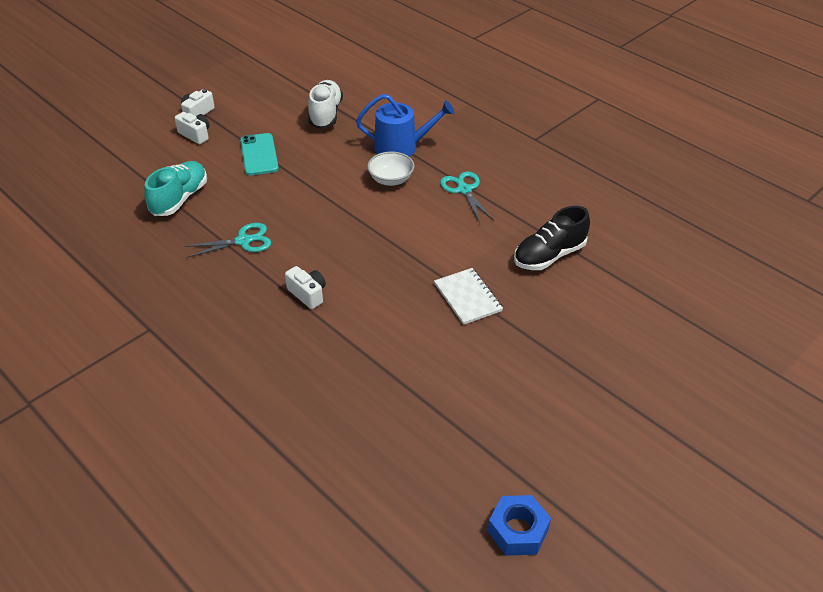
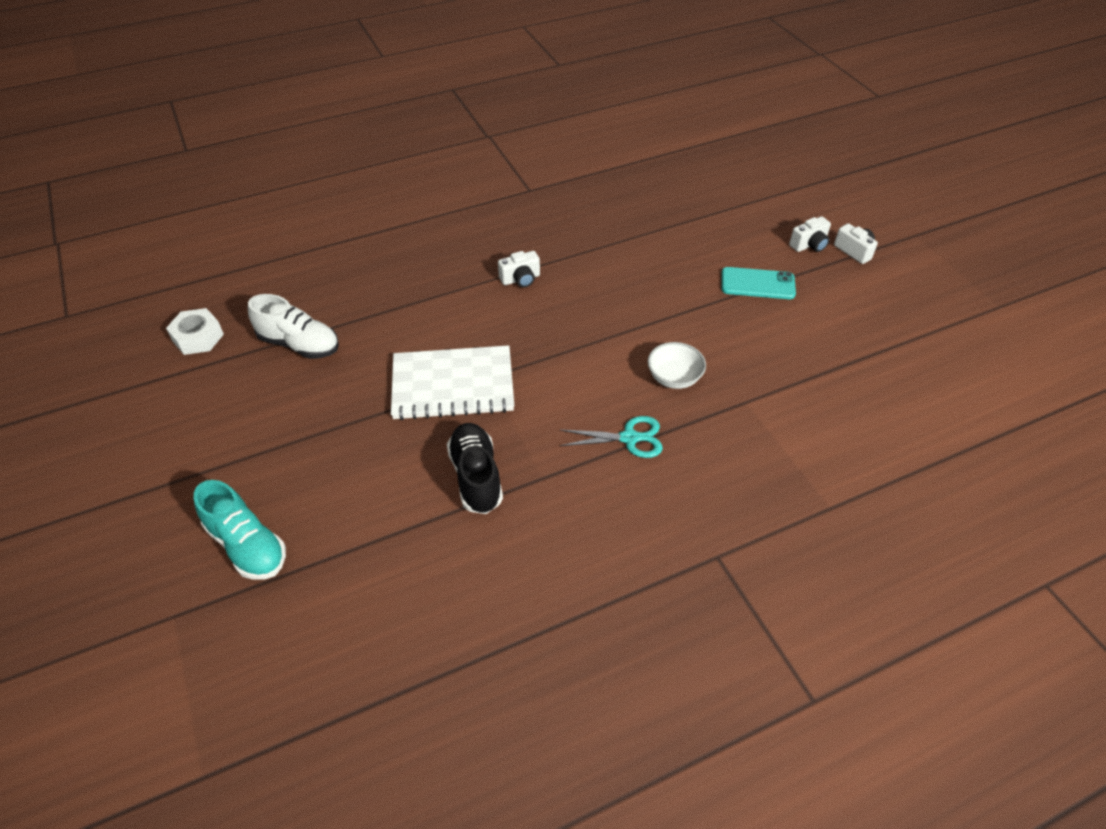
camera: 110 degrees right, 5 degrees up
turquoise shoe [144,161,207,216] -> turquoise shoe moved to [194,480,286,580]
turquoise scissors [184,223,271,258] -> none
white shoe [308,80,343,129] -> white shoe moved to [248,294,339,359]
blue watering can [356,94,454,157] -> none
white notebook [434,268,503,325] -> white notebook [391,345,514,420], size x1.72
blue nut [488,495,551,556] -> white nut [166,308,224,355]

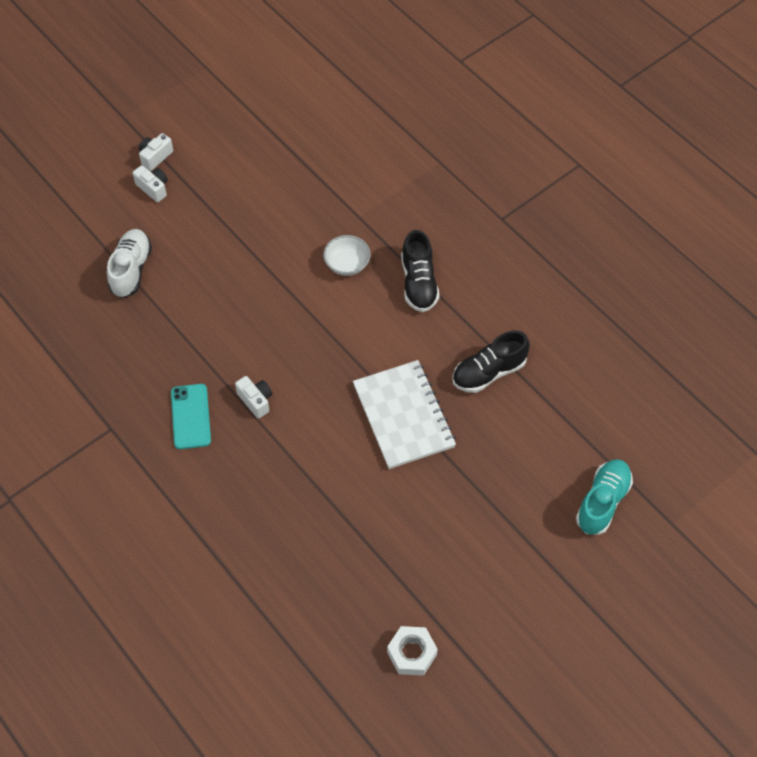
camera: 105 degrees left, 10 degrees up
white shoe [248,294,339,359] -> white shoe moved to [107,229,152,298]
turquoise scissors [560,416,663,458] -> black shoe [401,230,439,312]
turquoise phone [721,267,796,299] -> turquoise phone moved to [171,384,211,449]

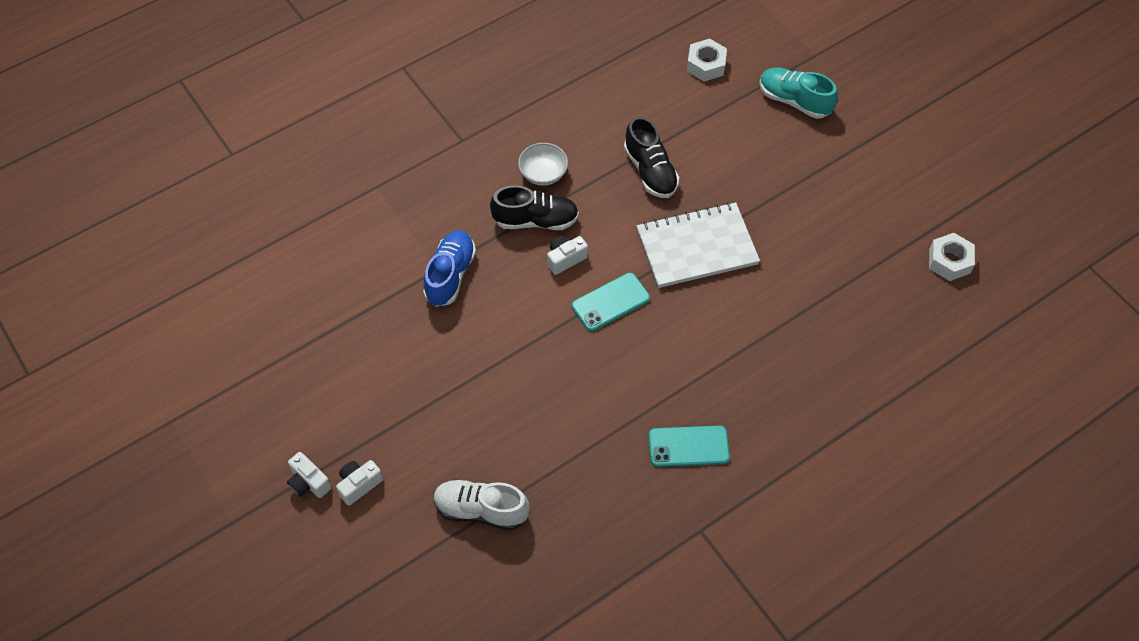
camera: 85 degrees left, 0 degrees up
white camera [235,376,272,418] -> white camera moved to [547,236,588,275]
white bowl [323,235,371,276] -> white bowl moved to [518,143,568,186]
none -> blue shoe [423,230,476,307]
none -> turquoise phone [572,273,650,331]
none -> white nut [687,39,727,82]

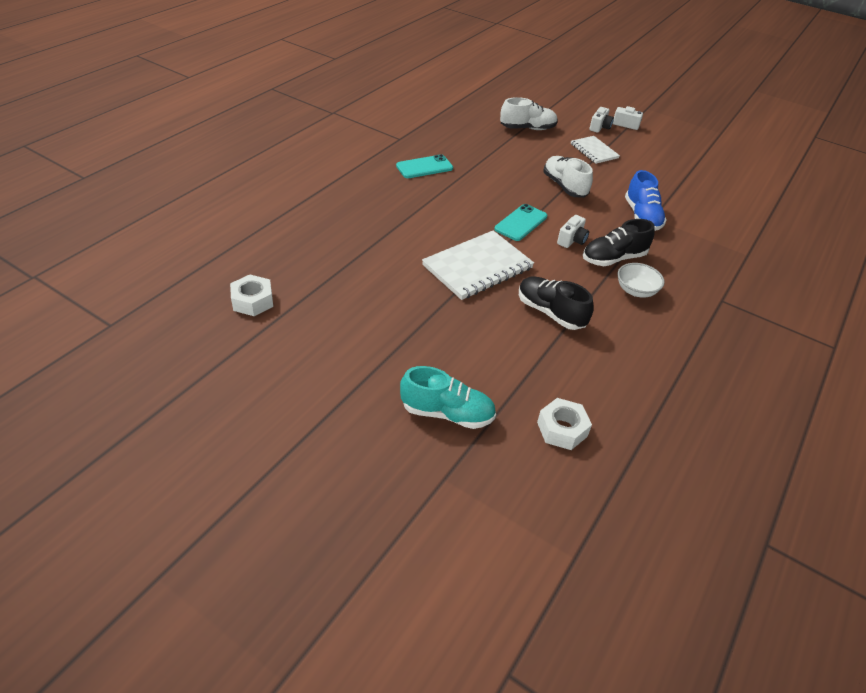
camera: 155 degrees right, 15 degrees down
none -> white shoe [543,156,593,198]
none -> white notebook [571,136,620,164]

